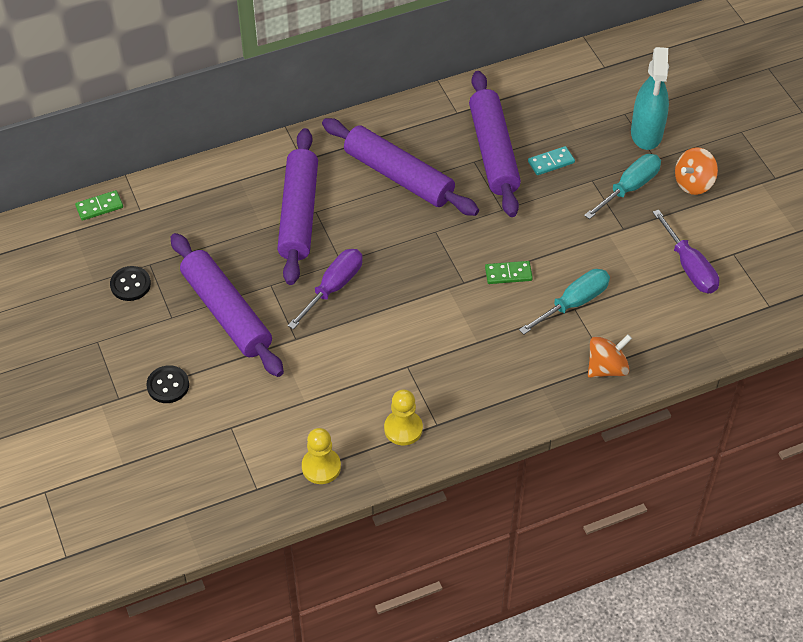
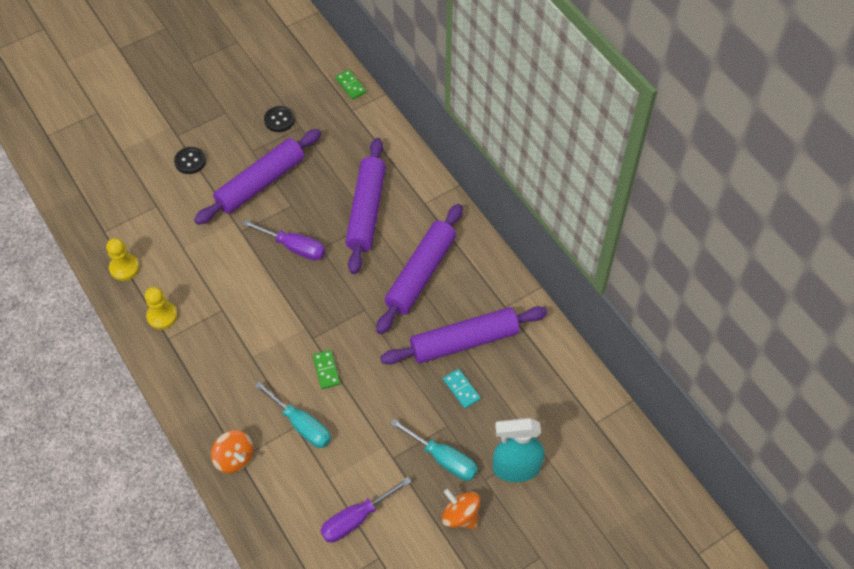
camera: 80 degrees right, 5 degrees up
purple rolling pin [277,128,318,285] -> purple rolling pin turned 75 degrees counterclockwise [345,138,386,274]

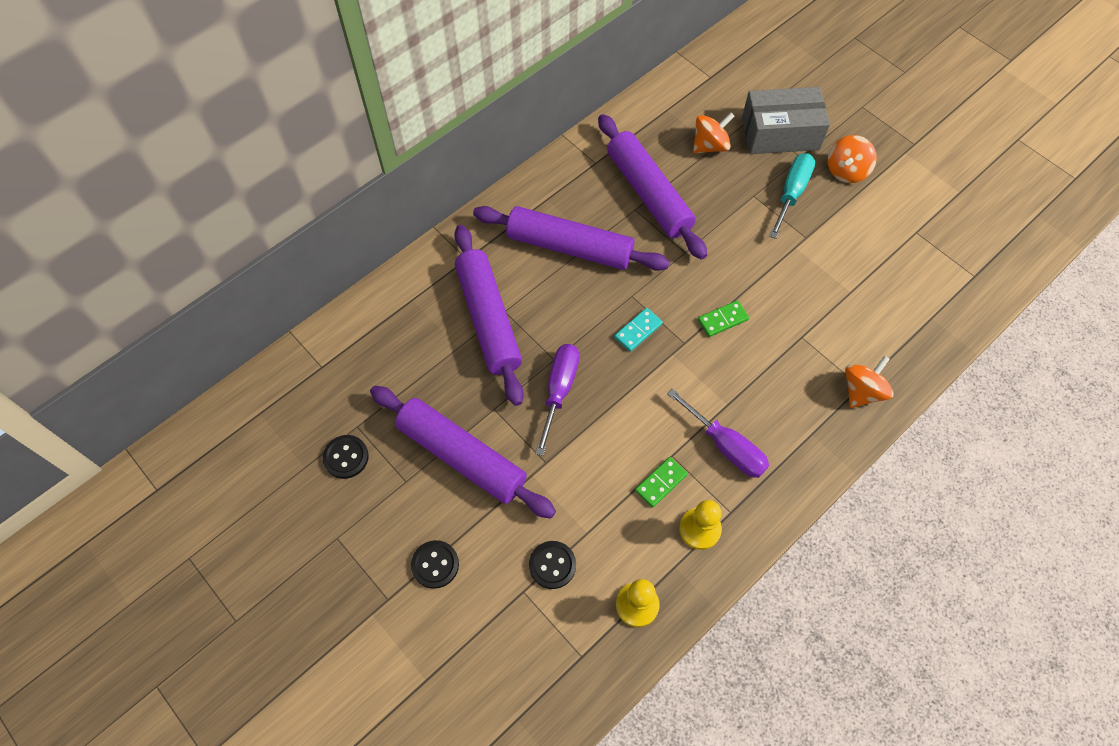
camera: 100 degrees left, 5 degrees up
turquoise screwdriver [254,381,331,448] -> none
purple screwdriver [320,477,412,543] -> purple screwdriver moved to [667,389,769,478]
green domino [335,70,366,99] -> green domino moved to [635,457,688,508]
purple rolling pin [345,138,386,274] -> purple rolling pin turned 75 degrees clockwise [454,225,524,406]
turquoise domino [443,369,481,409] -> turquoise domino moved to [614,308,663,352]
turquoise spray bottle [493,418,545,482] -> grey box [742,87,830,154]
none -> black button [529,541,576,589]
none -> orange spinning top [693,113,735,154]

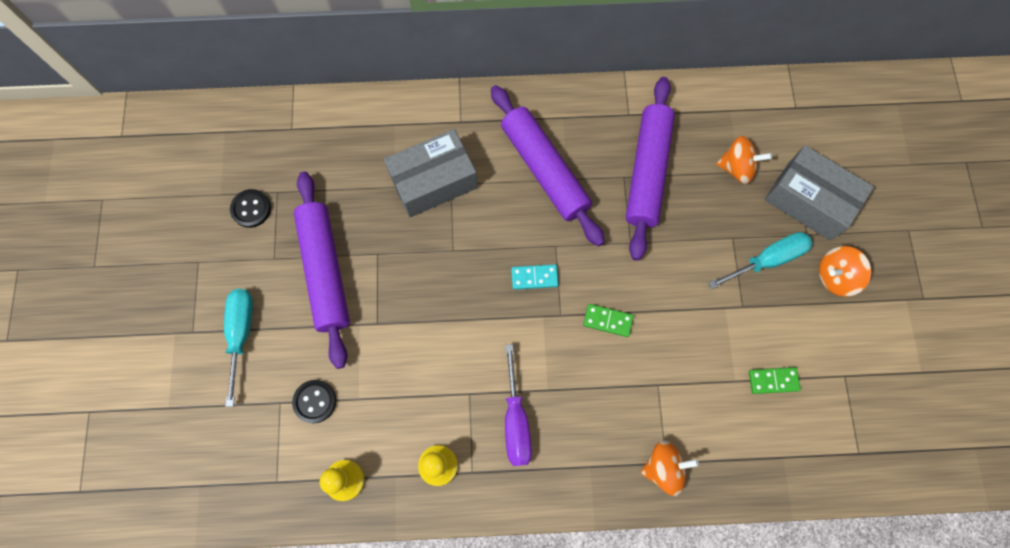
camera: 40 degrees right, 10 degrees up
black button [411,540,459,589] -> turquoise screwdriver [224,289,253,407]
purple rolling pin [454,225,524,406] -> grey box [384,129,478,217]
purple screwdriver [535,344,579,456] -> none
green domino [635,457,688,508] -> green domino moved to [749,367,801,394]

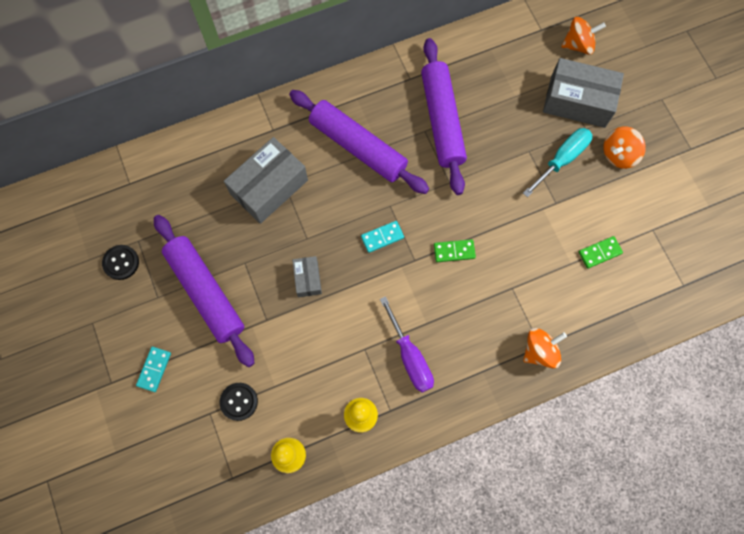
camera: 20 degrees left, 0 degrees up
turquoise screwdriver [224,289,253,407] -> turquoise domino [136,347,171,392]
orange spinning top [716,136,772,184] -> orange spinning top moved to [561,17,606,54]
none -> grey box [292,256,322,297]

